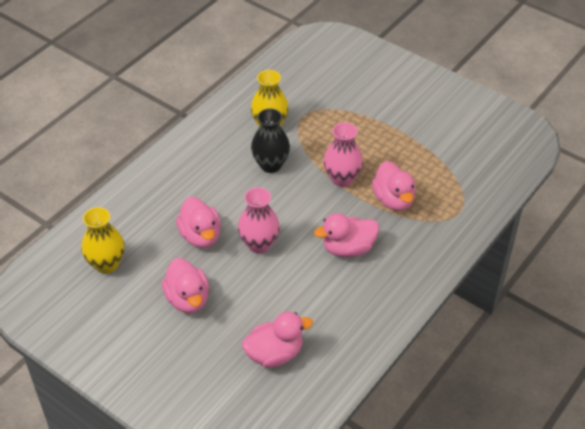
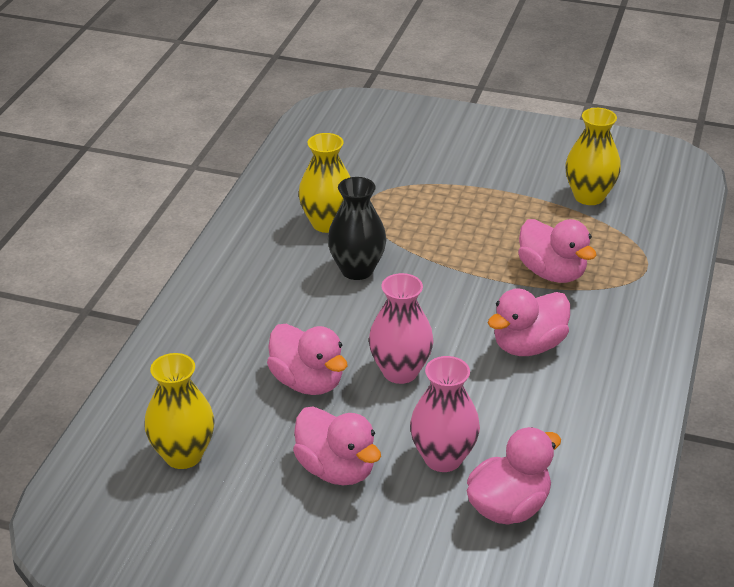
camera: 20 degrees left, 10 degrees down
pink vase [324,122,363,187] -> pink vase moved to [410,356,480,472]
none -> yellow vase [565,108,621,205]

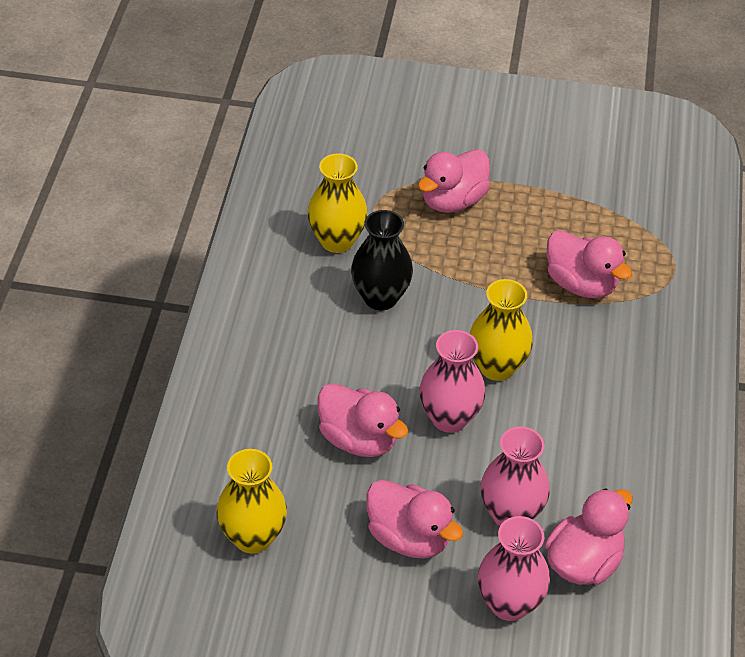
camera: 10 degrees left, 10 degrees up
pink duck [488,288,570,356] -> pink duck moved to [418,149,490,213]
yellow vase [565,108,621,205] -> yellow vase moved to [470,279,533,381]
none -> pink vase [478,516,550,621]

